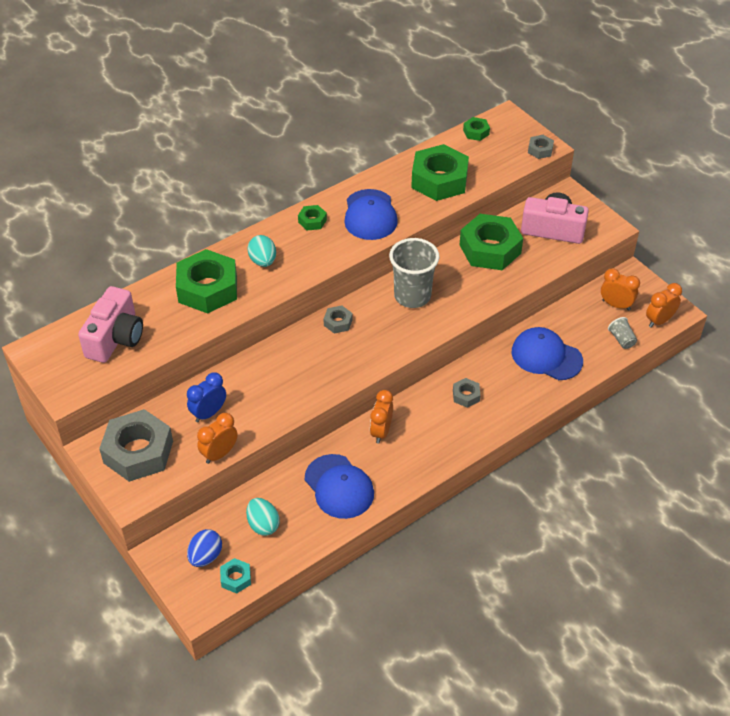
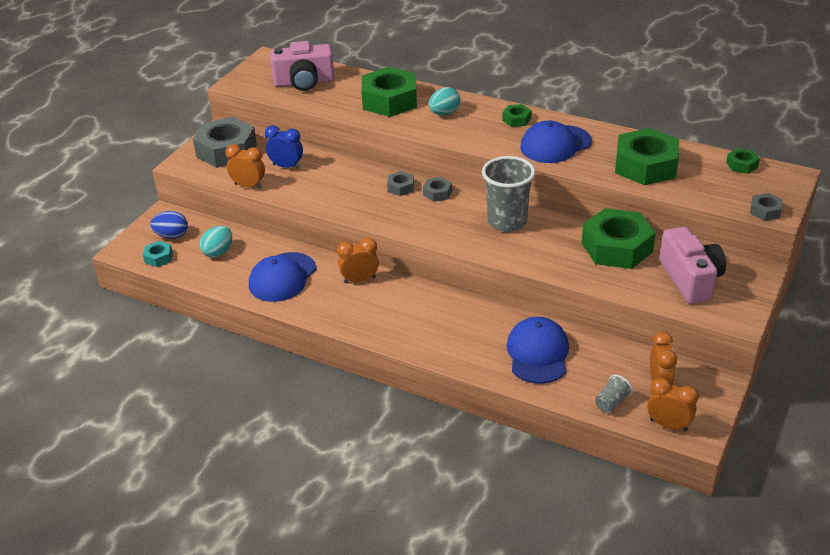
camera: 65 degrees right, 10 degrees down
grey nut [453,378,481,408] -> grey nut moved to [387,171,414,196]

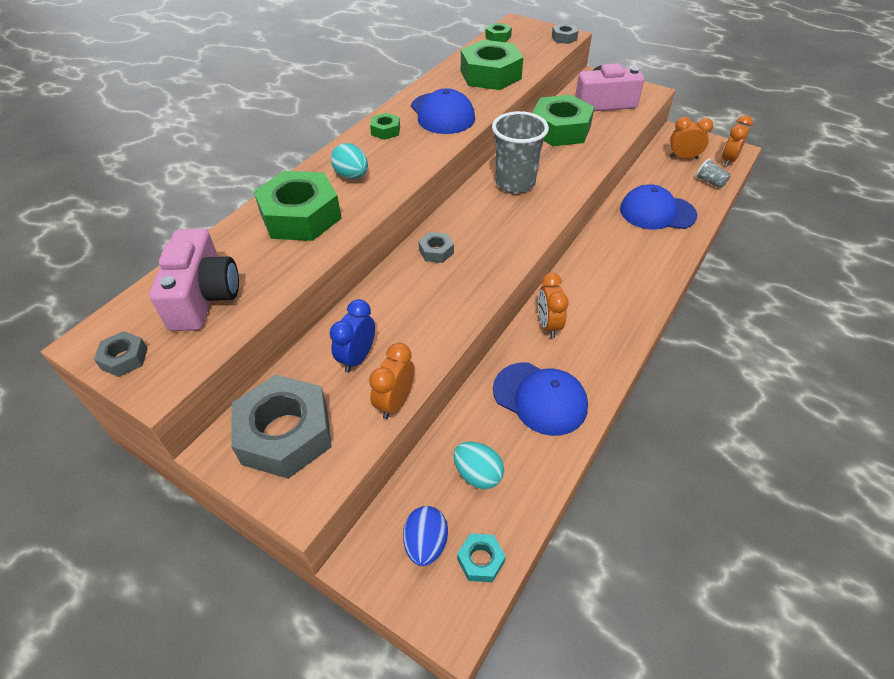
camera: 85 degrees left, 10 degrees up
grey nut [423,177,452,202] -> grey nut moved to [94,331,148,377]

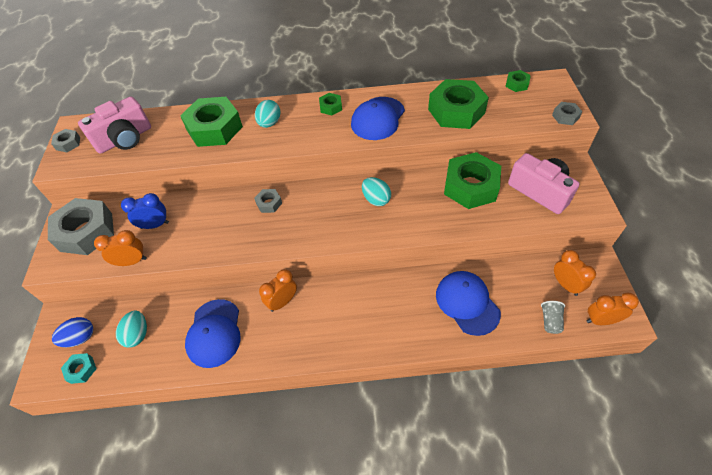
camera: 55 degrees right, 5 degrees up
grey cup [492,111,549,194] -> turquoise egg [362,177,391,206]

